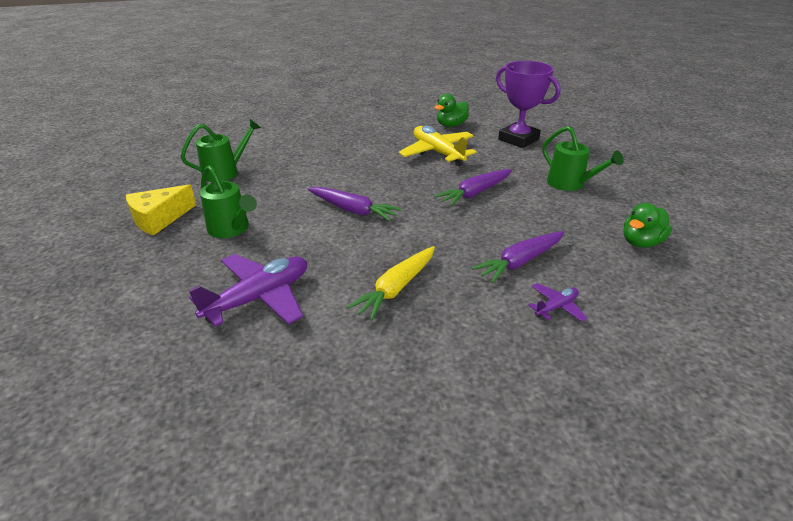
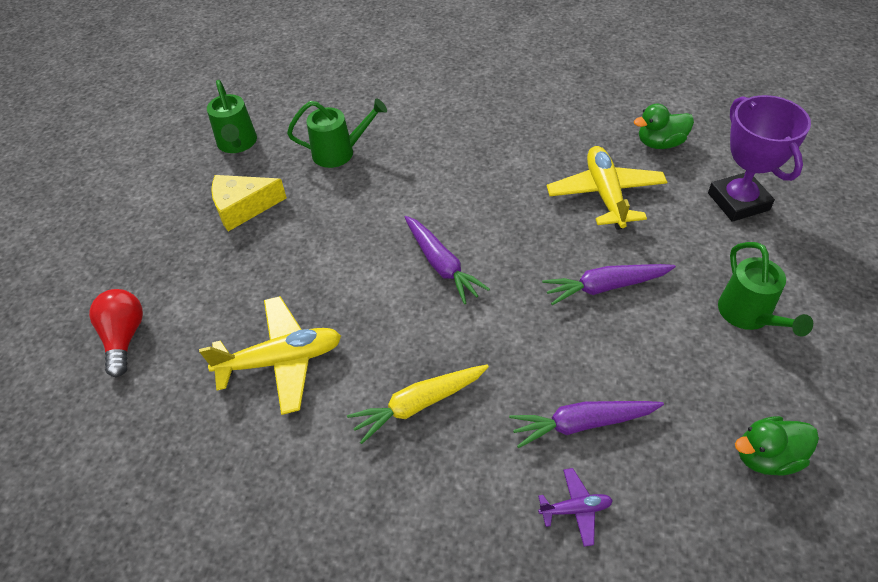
camera: 30 degrees right, 15 degrees up
purple plane [189,254,307,327] -> yellow plane [199,296,341,415]
green watering can [200,165,257,238] -> green watering can moved to [207,80,257,153]
none -> red light bulb [89,289,143,377]

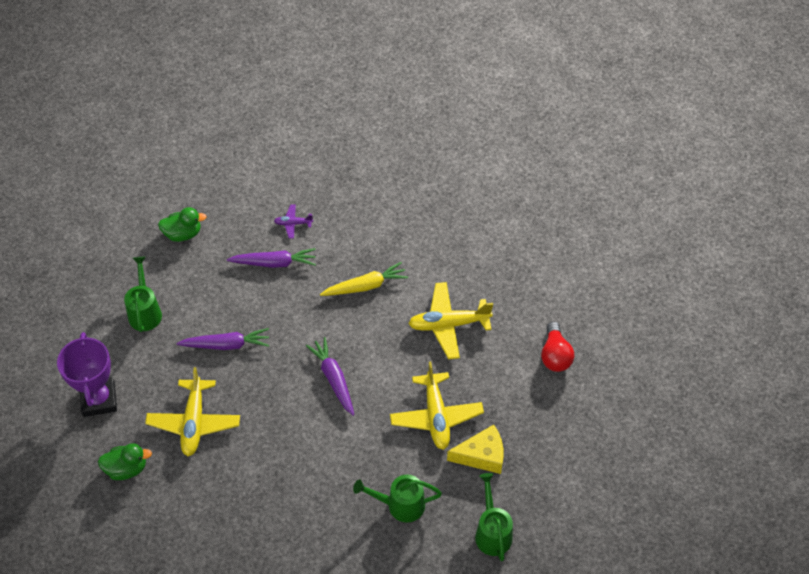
camera: 175 degrees left, 5 degrees up
none -> yellow plane [390,362,484,450]

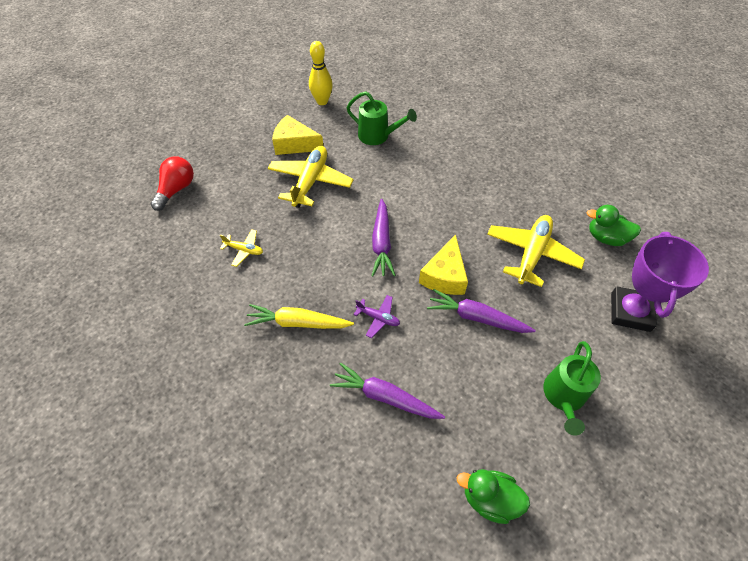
camera: 155 degrees left, 0 degrees up
purple plane [274,204,313,238] -> purple plane moved to [354,295,400,338]
yellow plane [408,282,493,360] -> yellow plane [220,229,263,267], size x0.49
green watering can [475,473,513,561] -> yellow bowling pin [309,41,333,105]
none -> yellow cheese [419,235,468,295]

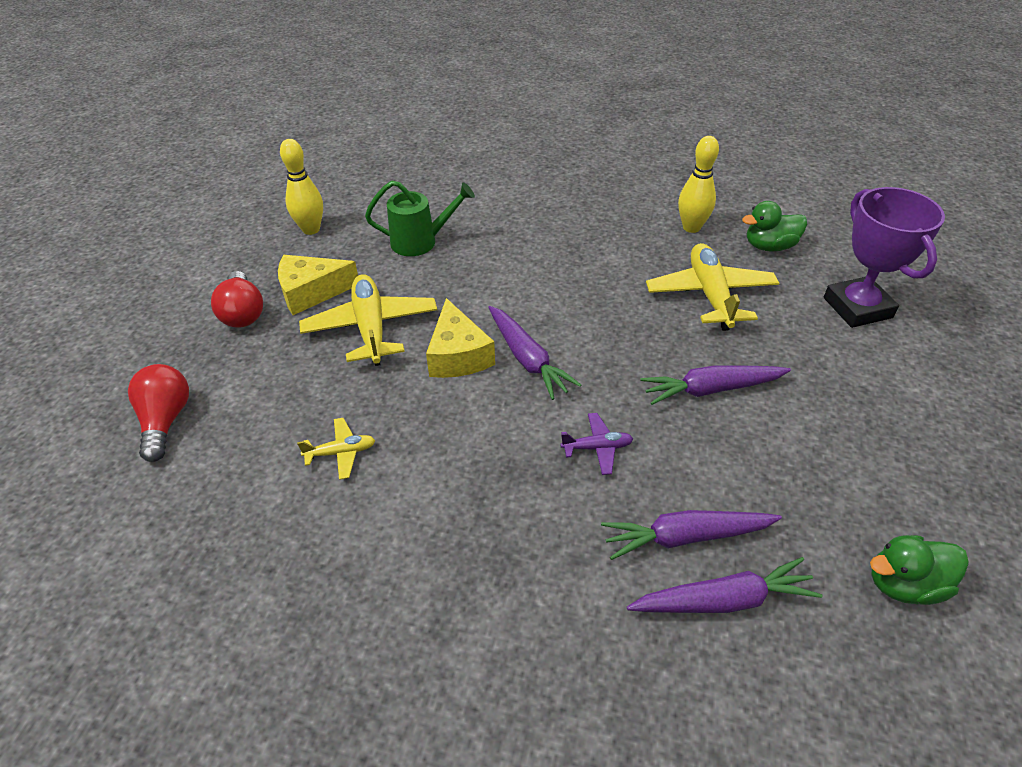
camera: 30 degrees left, 10 degrees down
yellow carrot [244,304,354,329] -> none
yellow cheese [419,235,468,295] -> yellow cheese moved to [426,298,495,378]
green watering can [543,341,601,435] -> none
none -> red light bulb [211,271,263,328]
none -> purple carrot [627,557,823,613]
none -> yellow bowling pin [678,136,719,233]

